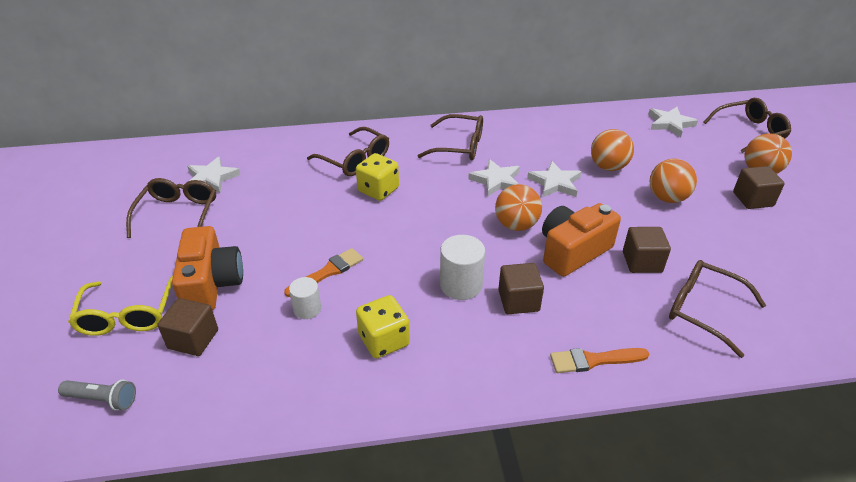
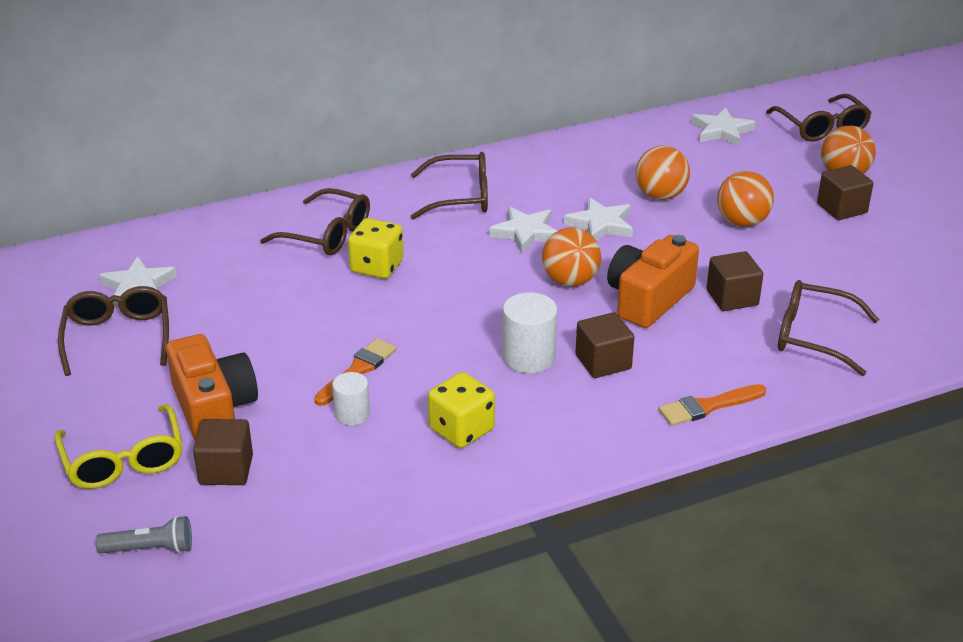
camera: 15 degrees left, 5 degrees down
brown glasses [703,98,791,153] -> brown glasses turned 105 degrees clockwise [766,94,871,142]

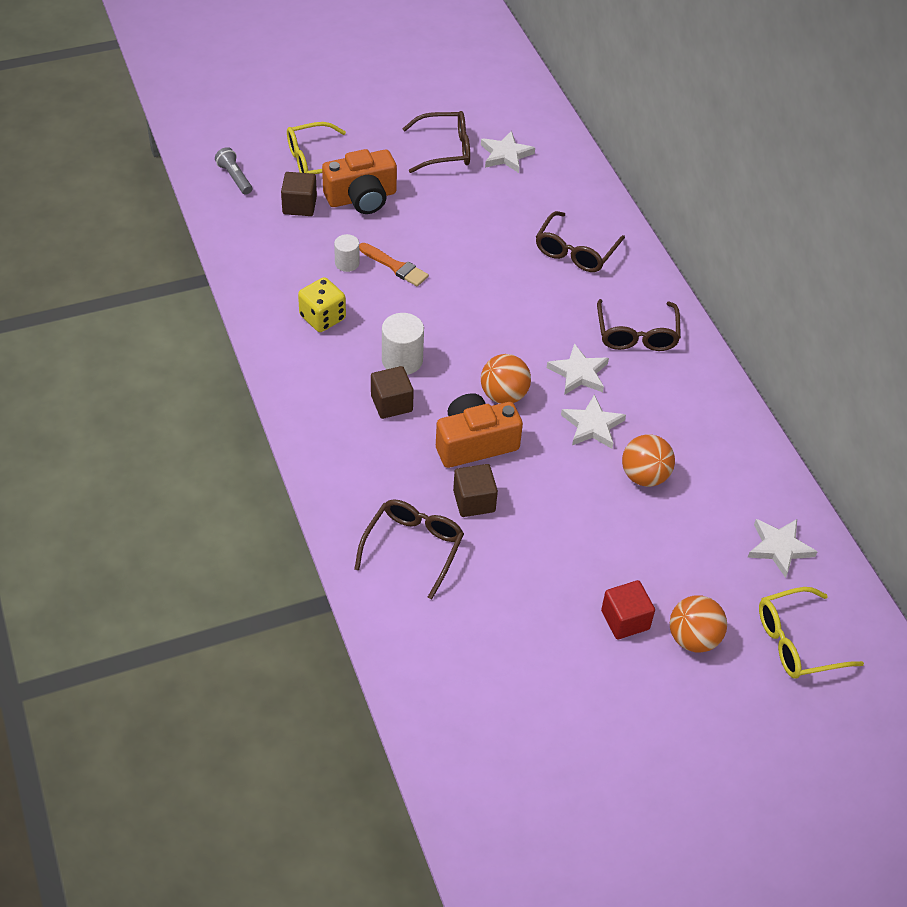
camera: 90 degrees right, 15 degrees up
grey flashlight [95,516,192,553] -> grey flashlight turned 150 degrees clockwise [215,147,252,195]
yellow dice [348,218,403,279] -> none
orange camera [607,235,699,328] -> orange camera turned 60 degrees counterclockwise [436,393,523,468]
orange brush [658,384,766,426] -> none
orange ball [717,171,774,227] -> none
brown glasses [766,94,871,142] -> yellow glasses [759,587,864,679]
brown cube [817,165,873,220] -> red cube [601,580,655,639]

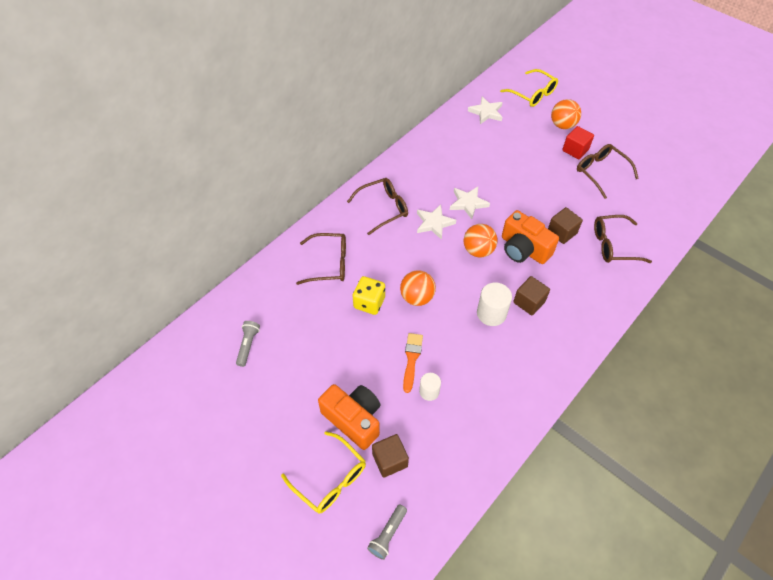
camera: 115 degrees left, 5 degrees up
yellow dice [298,277,346,332] -> yellow dice moved to [353,276,385,315]
brown glasses [402,111,470,173] -> brown glasses moved to [577,144,639,199]
white star [481,131,535,173] -> grey flashlight [236,321,260,367]
orange ball [622,434,675,487] -> orange ball moved to [400,270,436,306]

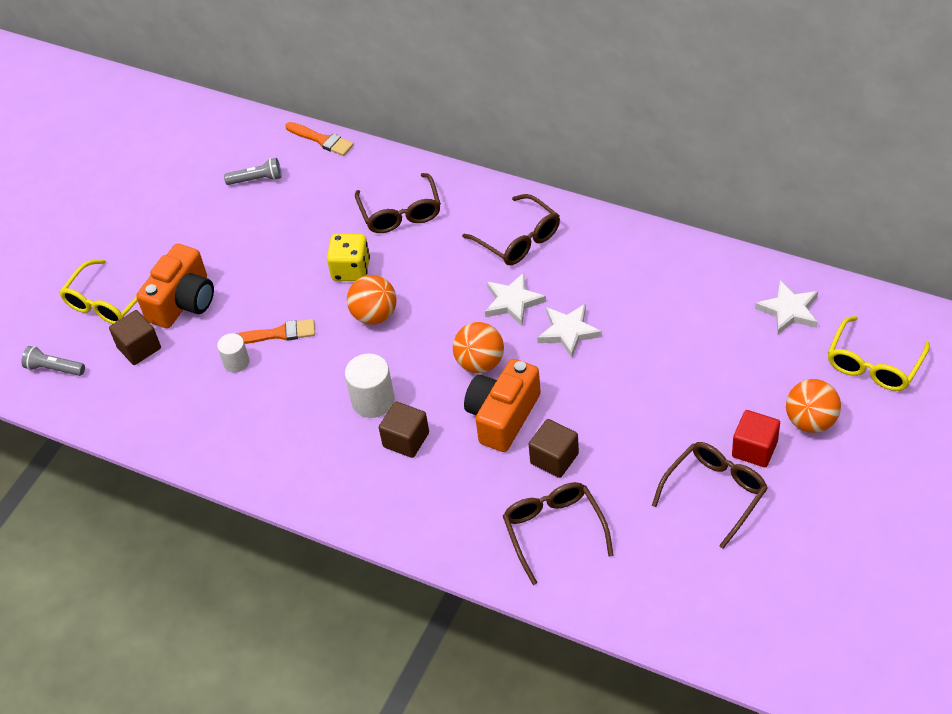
camera: 80 degrees right, 5 degrees down
none -> orange brush [285,122,354,156]

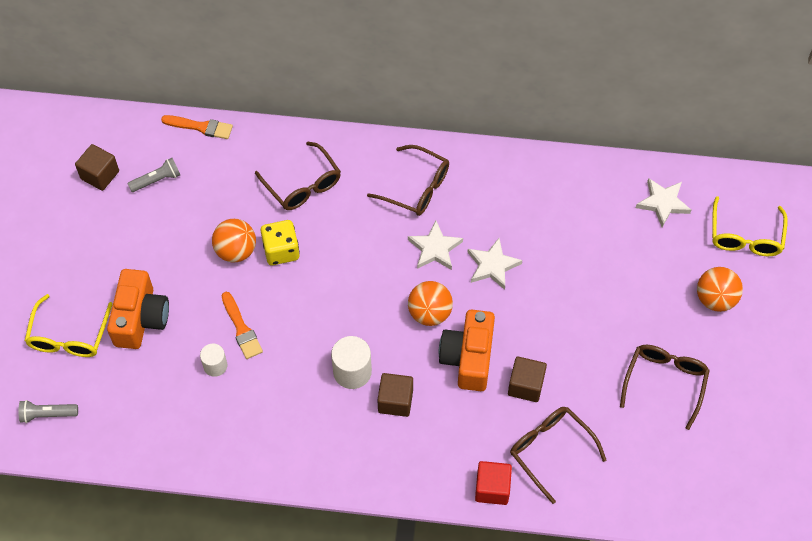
camera: 25 degrees left, 10 degrees up
brown cube [109,310,161,365] -> brown cube moved to [75,144,119,191]
orange brush [236,319,315,344] -> orange brush turned 90 degrees clockwise [221,292,263,359]
orange ball [347,275,397,325] -> orange ball moved to [212,219,256,262]
red cube [732,410,780,467] -> red cube moved to [475,461,512,505]

